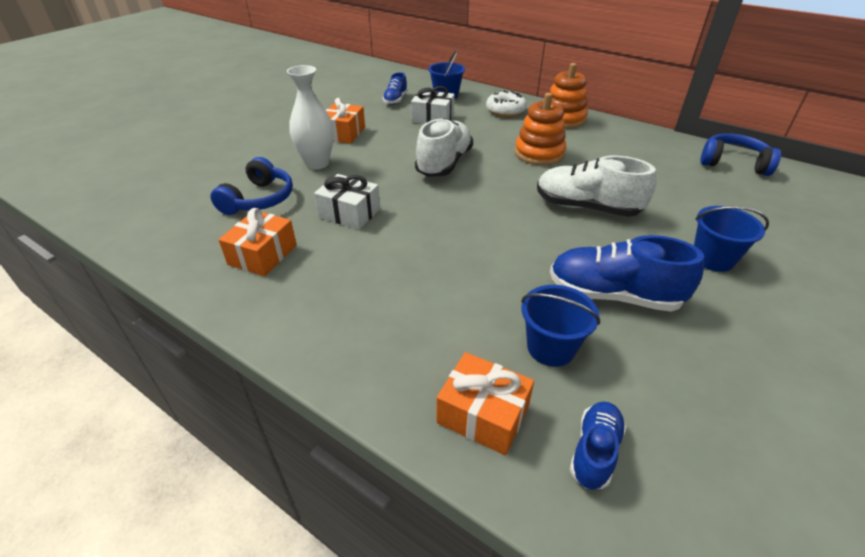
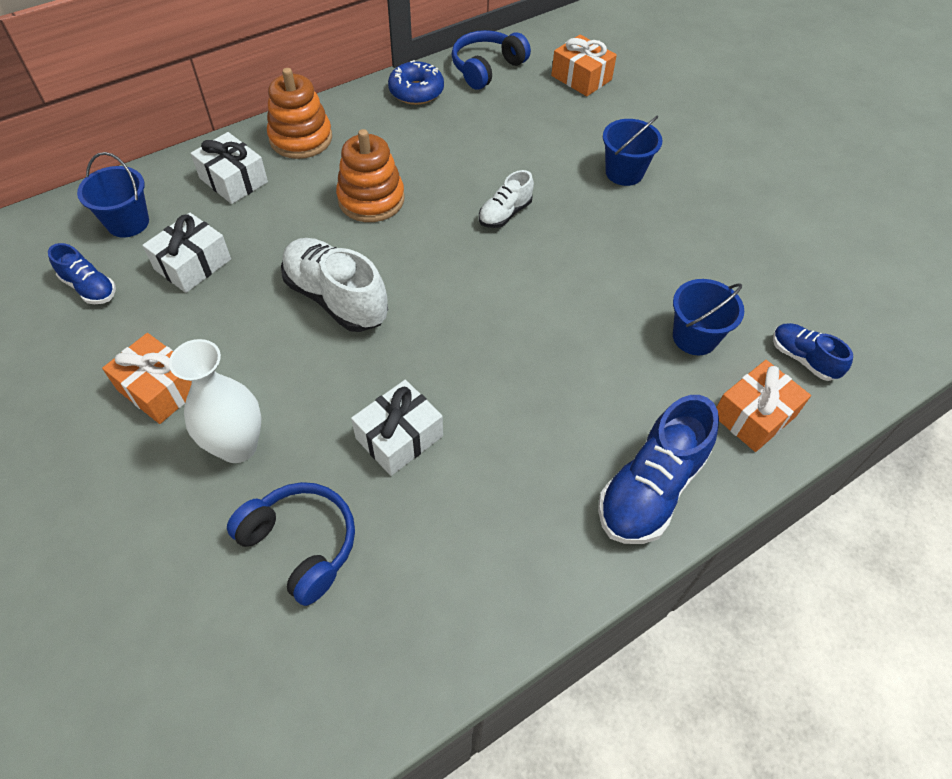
camera: 70 degrees left, 15 degrees up
orange gift [218,208,297,276] -> orange gift moved to [551,35,617,96]
white donut [486,90,527,117] -> white gift [191,132,268,204]
white shoe [537,155,656,217] -> white shoe [479,170,534,228], size x0.56
blue shoe [550,235,704,312] -> blue shoe moved to [598,395,719,544]
none -> blue donut [388,60,444,105]

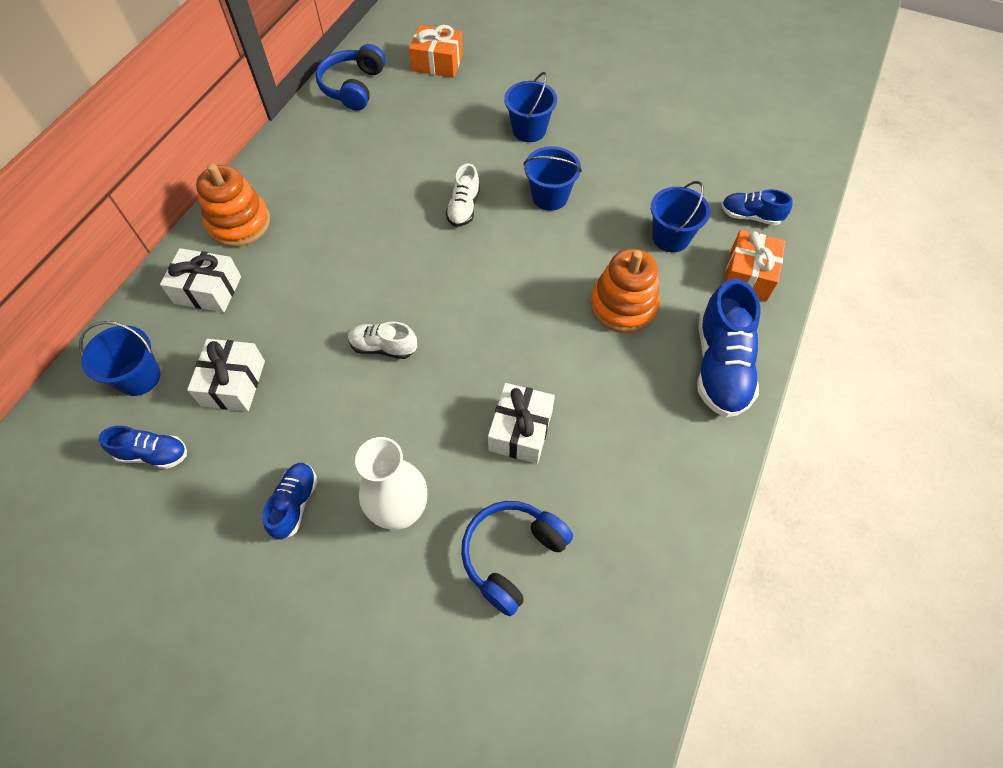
camera: 30 degrees left, 5 degrees up
orange gift [102,333,192,424] -> blue shoe [263,463,317,540]
blue headphones [227,482,355,606] -> blue headphones turned 60 degrees counterclockwise [461,501,573,616]
white shoe [281,238,388,332] -> white shoe [348,322,417,359], size x0.56
orange stacking toy [336,129,405,222] -> orange stacking toy moved to [590,249,660,333]
blue donut [388,60,444,105] -> none
none -> blue bucket [524,146,582,211]

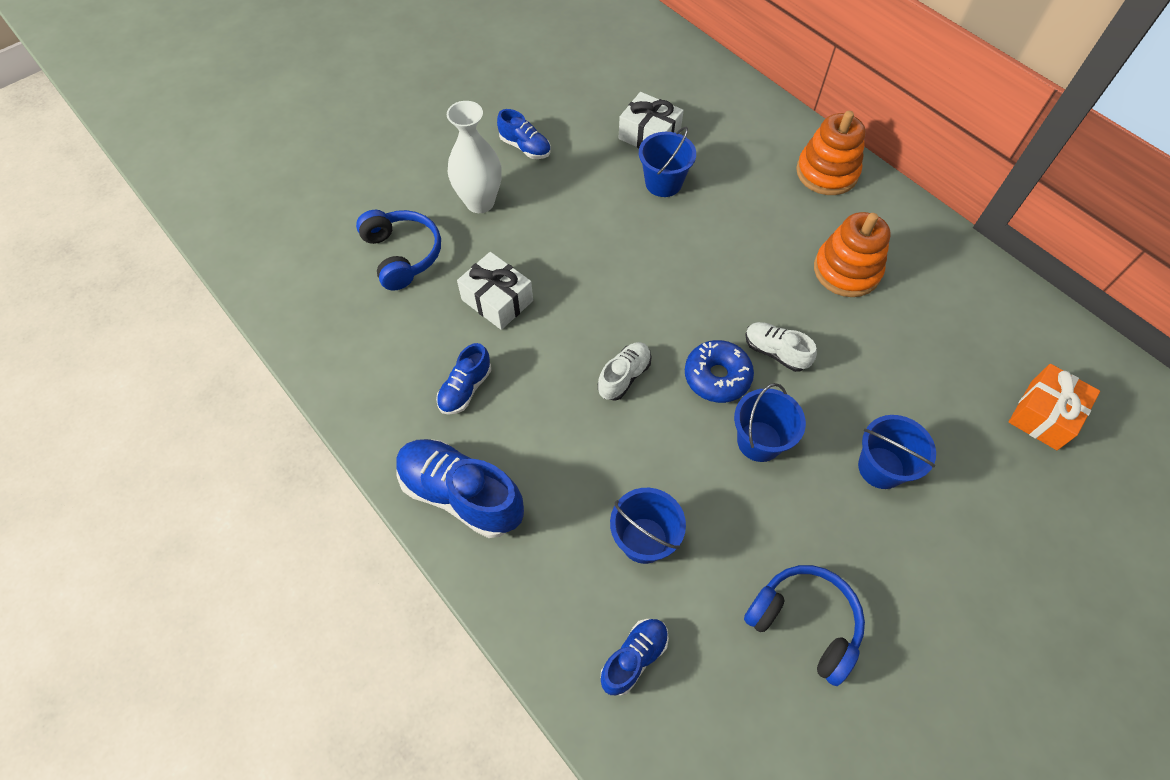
camera: 115 degrees right, 0 degrees up
blue bucket [79,321,161,396] -> blue bucket moved to [639,127,696,197]
blue shoe [99,426,187,469] -> blue shoe moved to [436,343,491,415]
white gift [160,248,241,312] -> none
blue headphones [316,44,385,111] -> blue headphones moved to [744,565,865,686]
white shoe [348,322,417,359] -> white shoe moved to [598,342,652,401]
orange stacking toy [590,249,660,333] -> orange stacking toy moved to [814,212,891,297]
orange gift [724,230,785,301] -> none
none -> blue donut [685,340,754,403]

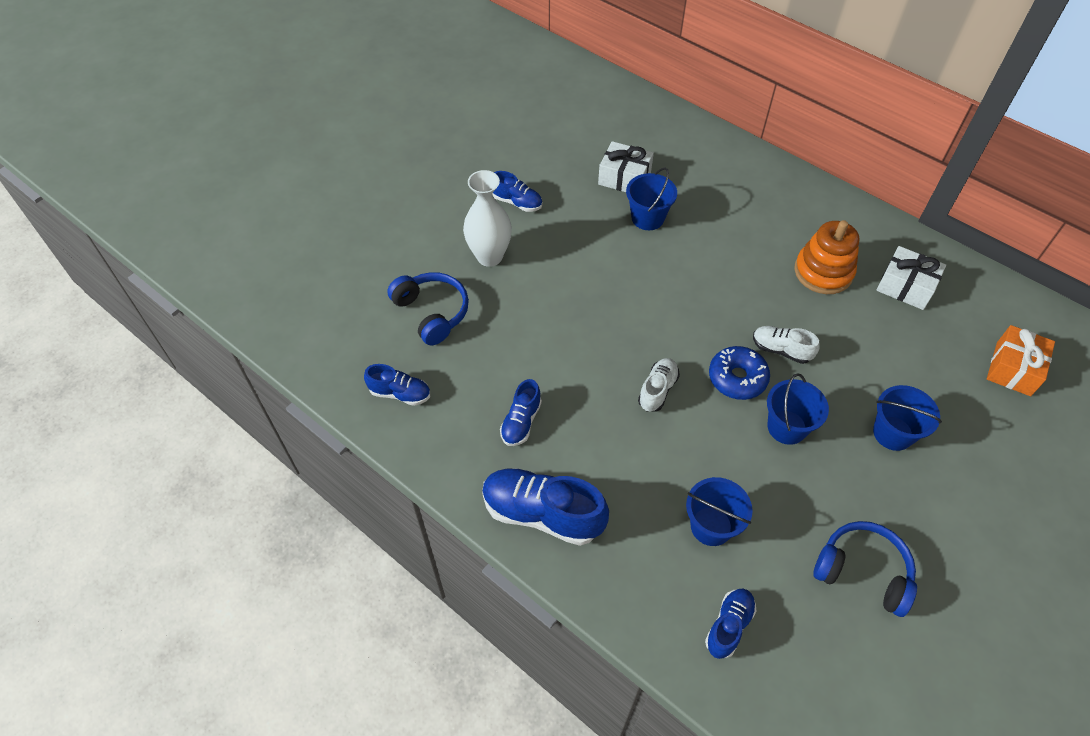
camera: 10 degrees left, 5 degrees down
white gift [457,252,533,330] -> white gift moved to [876,246,946,310]
orange stacking toy [796,111,866,195] -> none
none -> blue shoe [364,364,430,406]

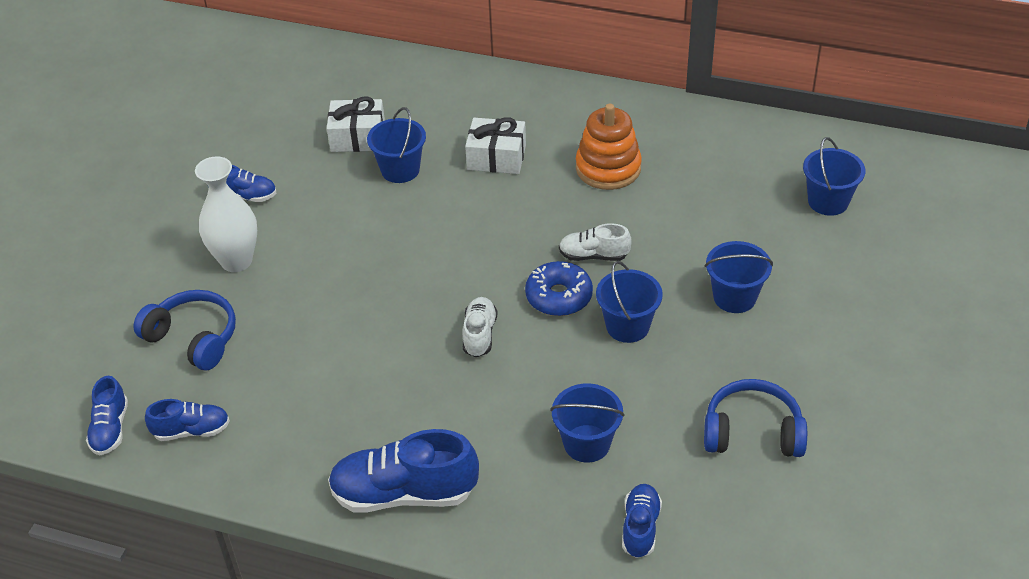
camera: 20 degrees left, 10 degrees down
blue shoe [500,379,542,446] -> blue shoe moved to [86,376,128,455]
white gift [876,246,946,310] -> white gift moved to [465,117,526,174]
orange gift [987,325,1055,396] -> blue bucket [803,137,865,216]

